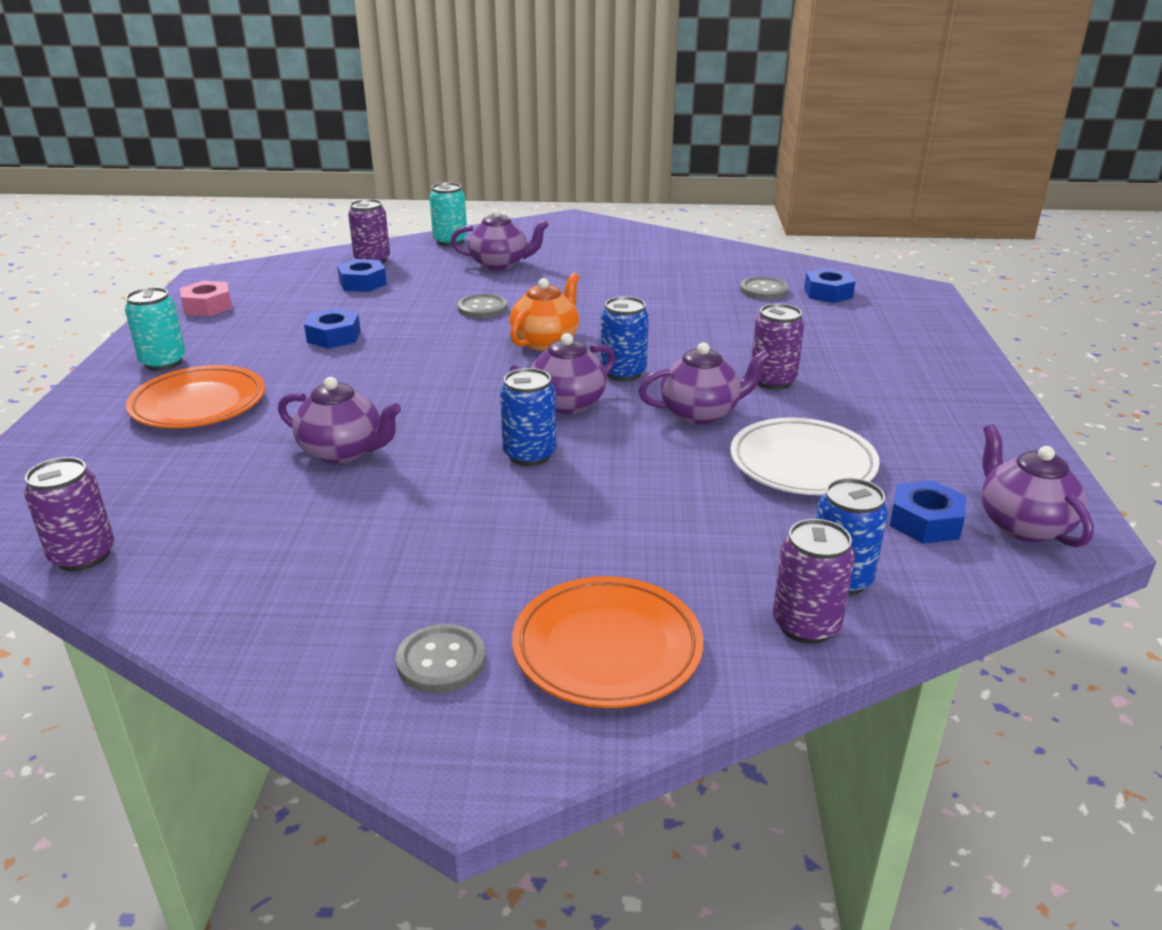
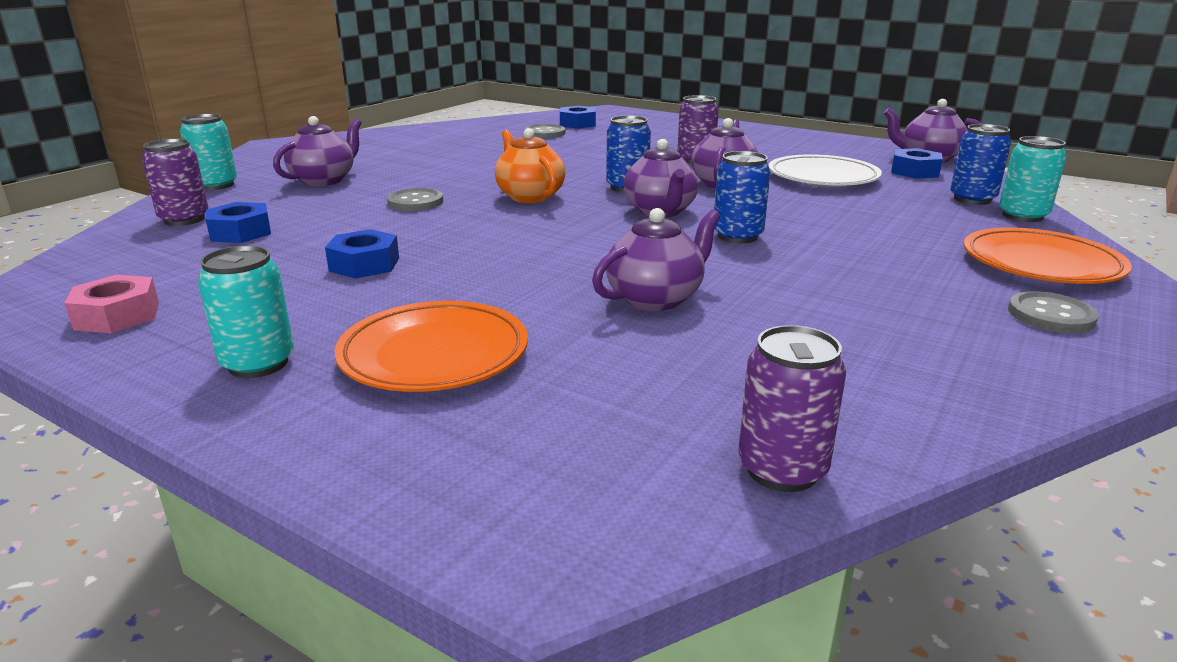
camera: 60 degrees left, 5 degrees down
purple can [773,519,855,644] -> turquoise can [999,136,1067,222]

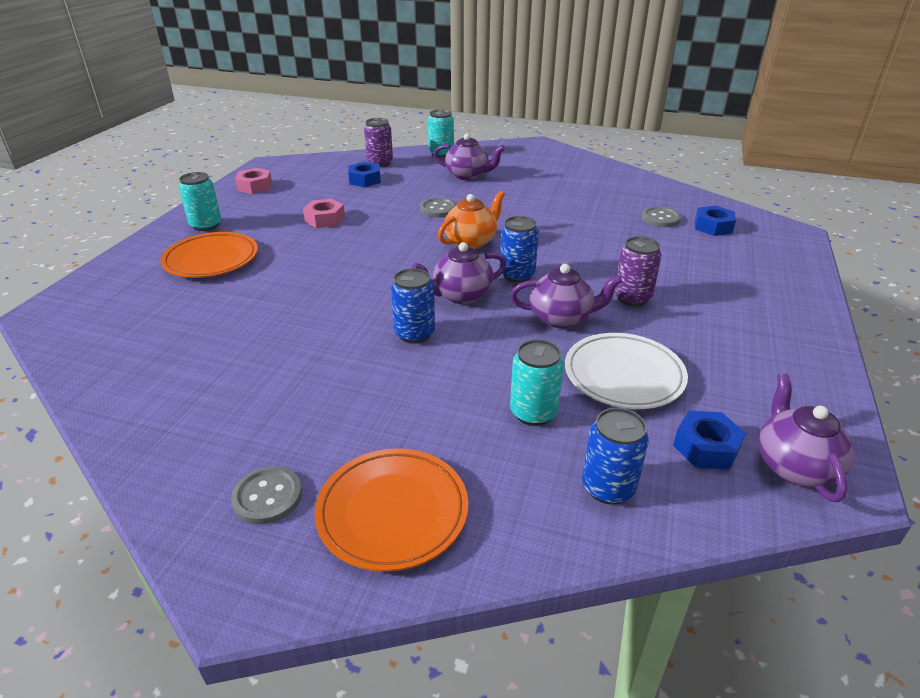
camera: 75 degrees right, 10 degrees up
blue nut [325,229,399,279] -> pink nut [303,199,345,228]
purple teapot [592,208,721,311] -> none
purple can [738,325,846,492] -> none
turquoise can [999,136,1067,222] -> turquoise can moved to [510,339,564,426]

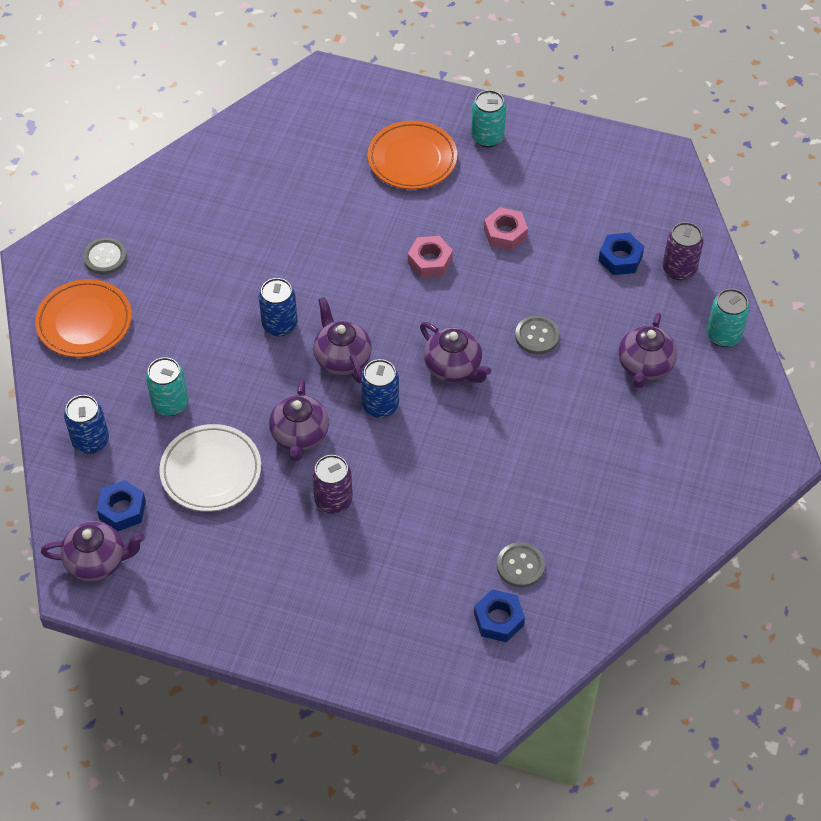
camera: 90 degrees right, 20 degrees up
pink nut [235,168,272,194] -> pink nut moved to [408,236,453,278]
orange teapot [438,191,505,249] -> purple teapot [420,322,491,383]

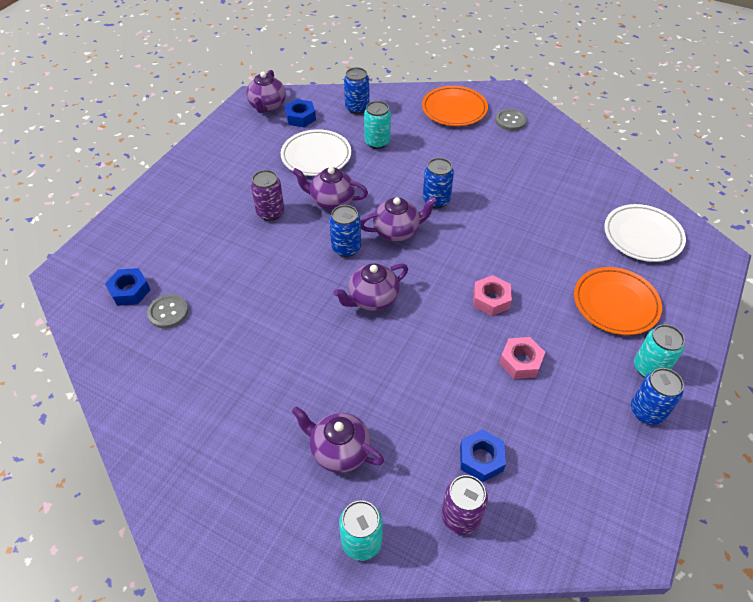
camera: 100 degrees right, 5 degrees down
grey button [515,315,560,354] -> none
none -> white plate [604,204,686,262]
none -> blue can [631,368,684,425]

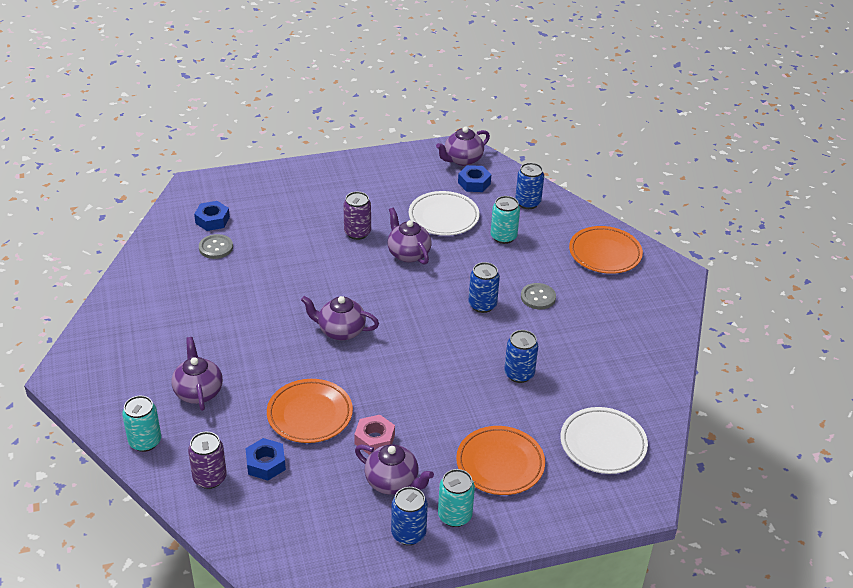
camera: 45 degrees right, 10 degrees down
blue can [329,205,361,257] -> blue can moved to [504,330,538,383]
purple teapot [361,197,437,241] -> purple teapot moved to [355,444,434,495]
pink nut [473,275,512,316] -> none
grey button [495,109,527,131] -> grey button moved to [521,283,556,310]
none -> orange plate [267,379,353,443]

